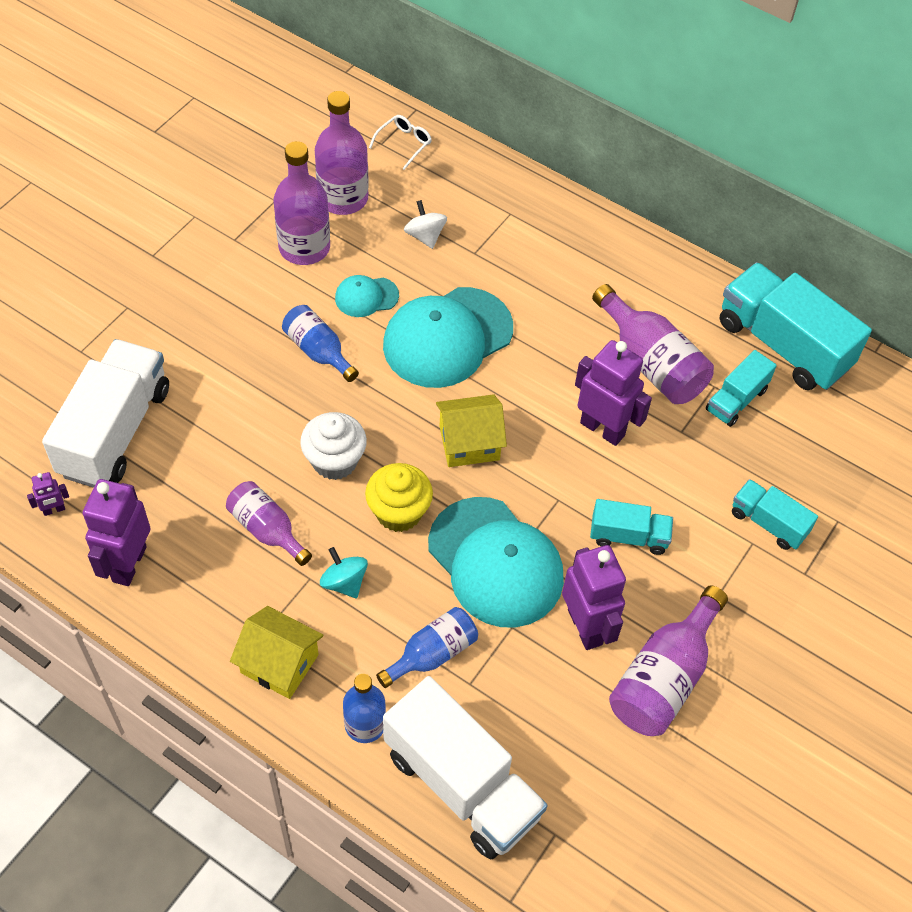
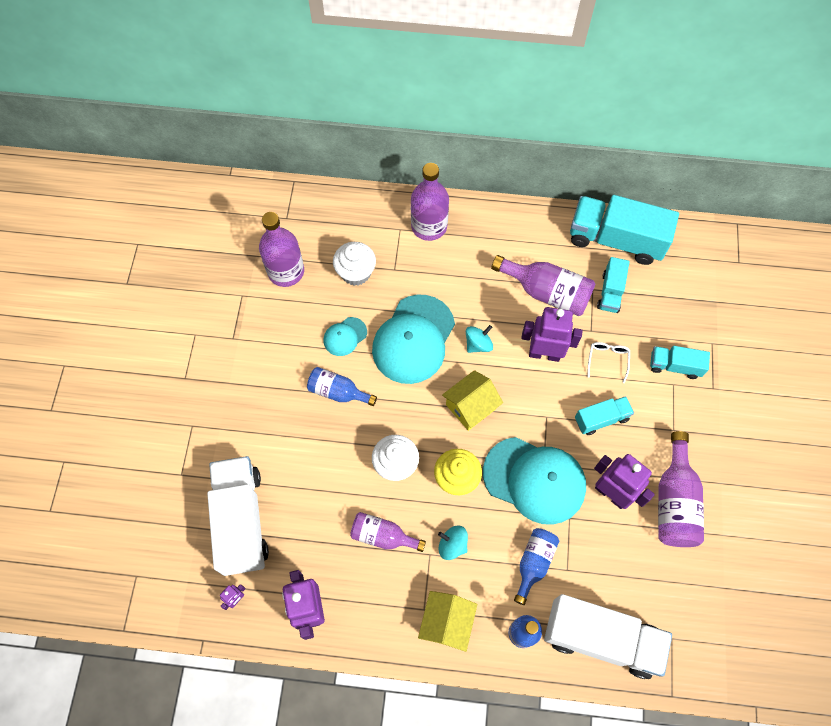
camera: 25 degrees left, 10 degrees up
yellow house [230,606,324,699] -> yellow house turned 75 degrees counterclockwise [418,591,477,652]
purple bottle [274,141,330,265] -> purple bottle moved to [411,163,449,241]
white glasses [369,115,432,170] -> white glasses moved to [587,342,630,383]
white spinning top [404,200,447,249] -> white cupcake [333,242,376,286]
none -> turquoise spinning top [466,325,493,353]

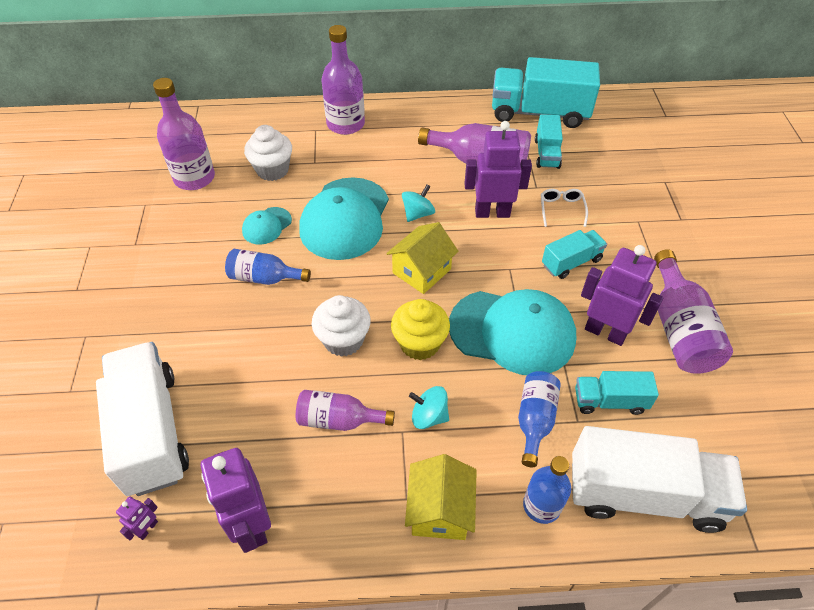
camera: 10 degrees left, 15 degrees down
turquoise truck [650,346,710,379] -> turquoise truck moved to [575,371,659,415]

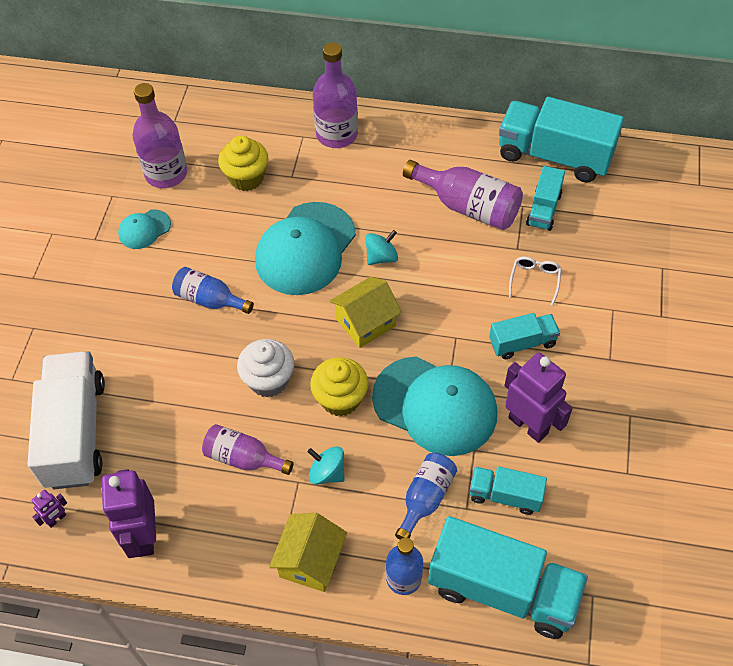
camera: 15 degrees right, 5 degrees up
turquoise cap [242,207,292,245] -> turquoise cap moved to [118,209,171,249]
white cupcake [244,125,292,181] -> yellow cupcake [218,136,268,191]
purple robot [464,121,532,218] -> none
white truck [572,426,747,533] -> turquoise truck [428,516,588,639]
purple bottle [654,249,733,374] -> none

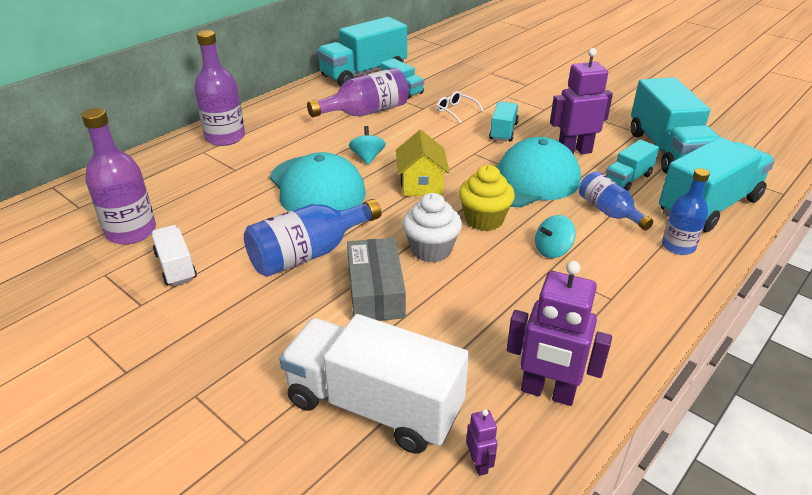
camera: 60 degrees left, 20 degrees down
turquoise cap [118,209,171,249] -> white truck [151,225,197,286]
blue bottle [172,267,254,314] -> blue bottle [244,199,381,277], size x1.55
purple bottle [202,424,293,475] -> none
yellow cupcake [218,136,268,191] -> none
yellow house [269,513,347,592] -> none
none -> grey box [347,238,406,321]
none -> turquoise truck [631,77,719,174]

